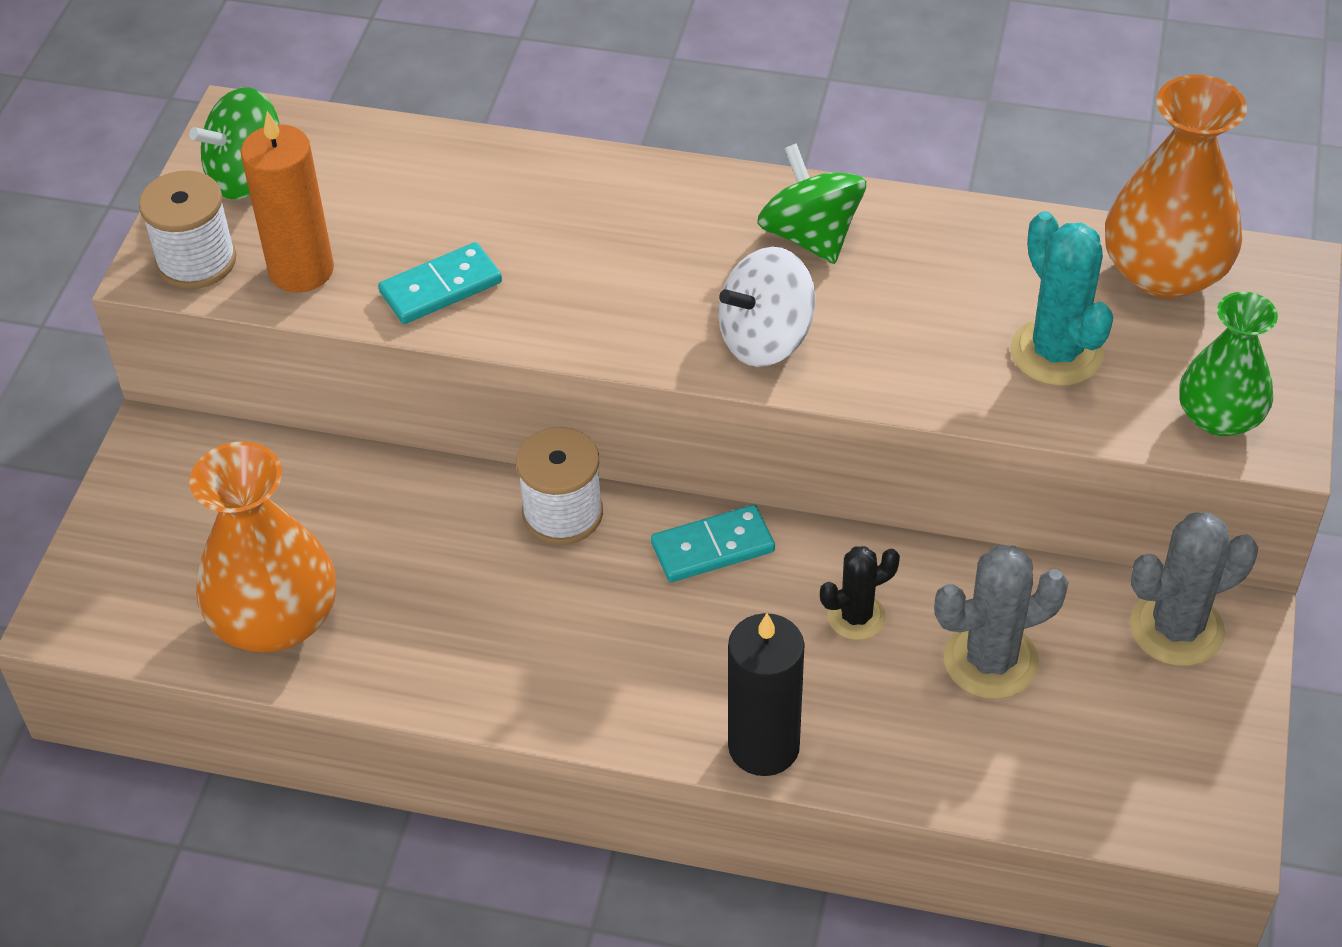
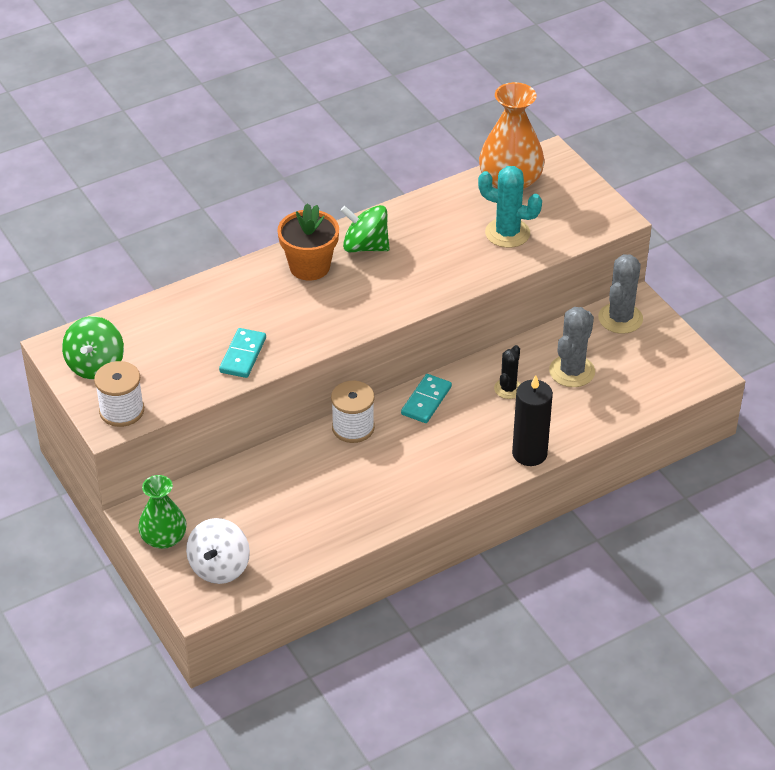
camera: 45 degrees left, 5 degrees down
orange vase [190,441,336,653] -> none
orange candle [241,111,334,292] -> none
white spinning top [718,247,815,367] -> white spinning top moved to [186,518,250,584]
green vase [1179,291,1278,436] -> green vase moved to [138,475,187,549]
none -> orange flower pot [277,203,339,281]

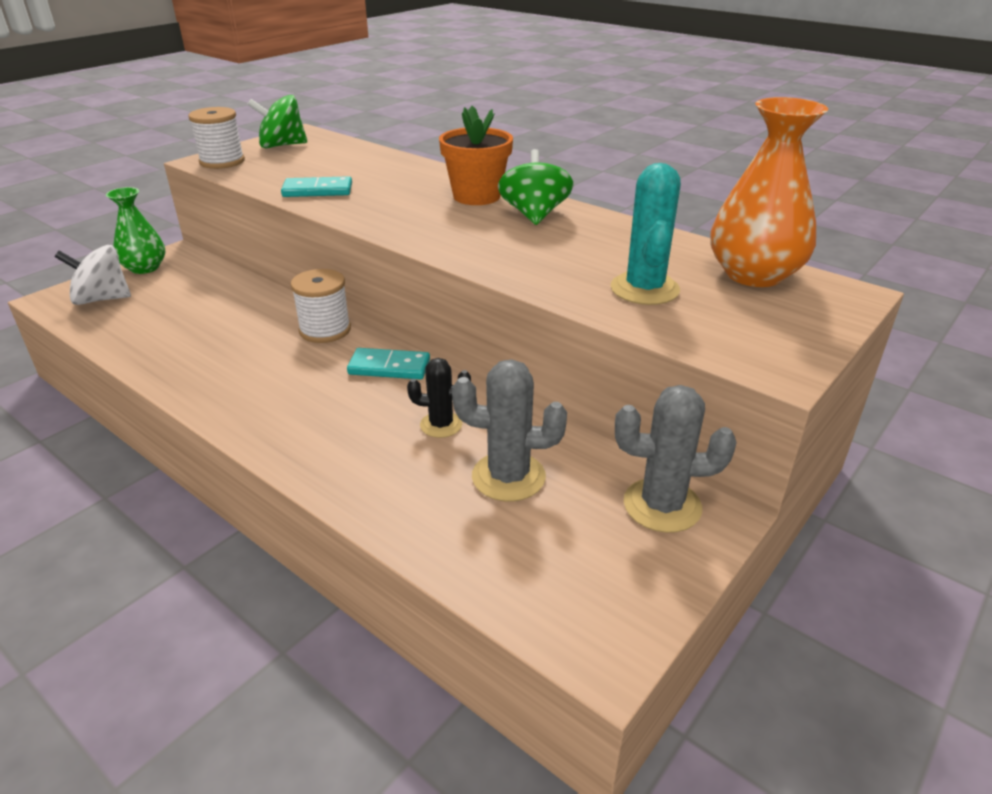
camera: 70 degrees right, 10 degrees down
black candle [512,375,553,466] -> none

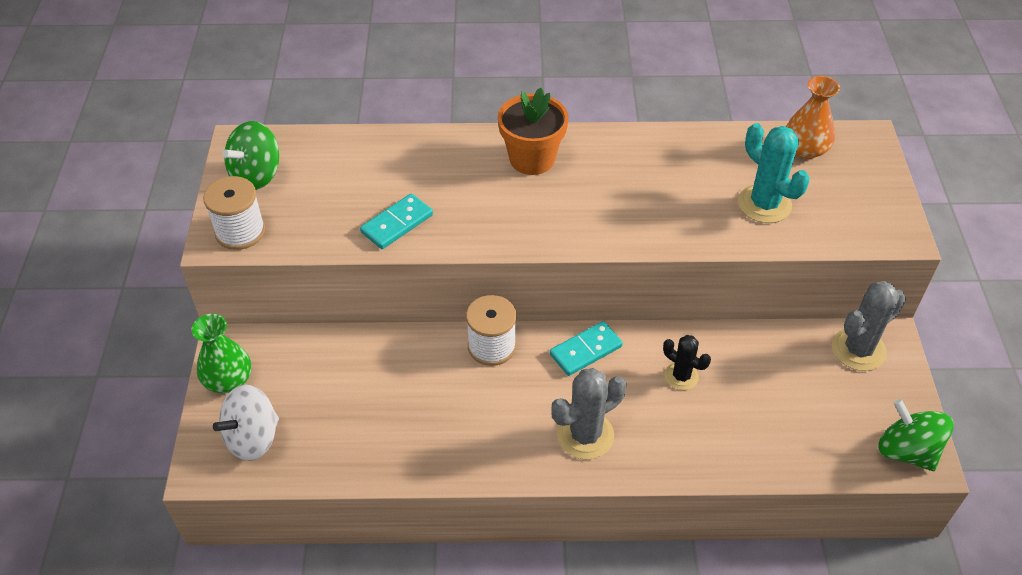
camera: 40 degrees left, 15 degrees up
black cactus [407,358,471,438] -> black cactus turned 75 degrees clockwise [663,335,711,390]
grey cactus [452,359,567,501] -> grey cactus moved to [551,368,626,460]
green spinning top [498,149,573,225] -> green spinning top moved to [878,399,954,471]
orange vase [710,97,828,287] -> orange vase [786,76,840,159], size x0.65

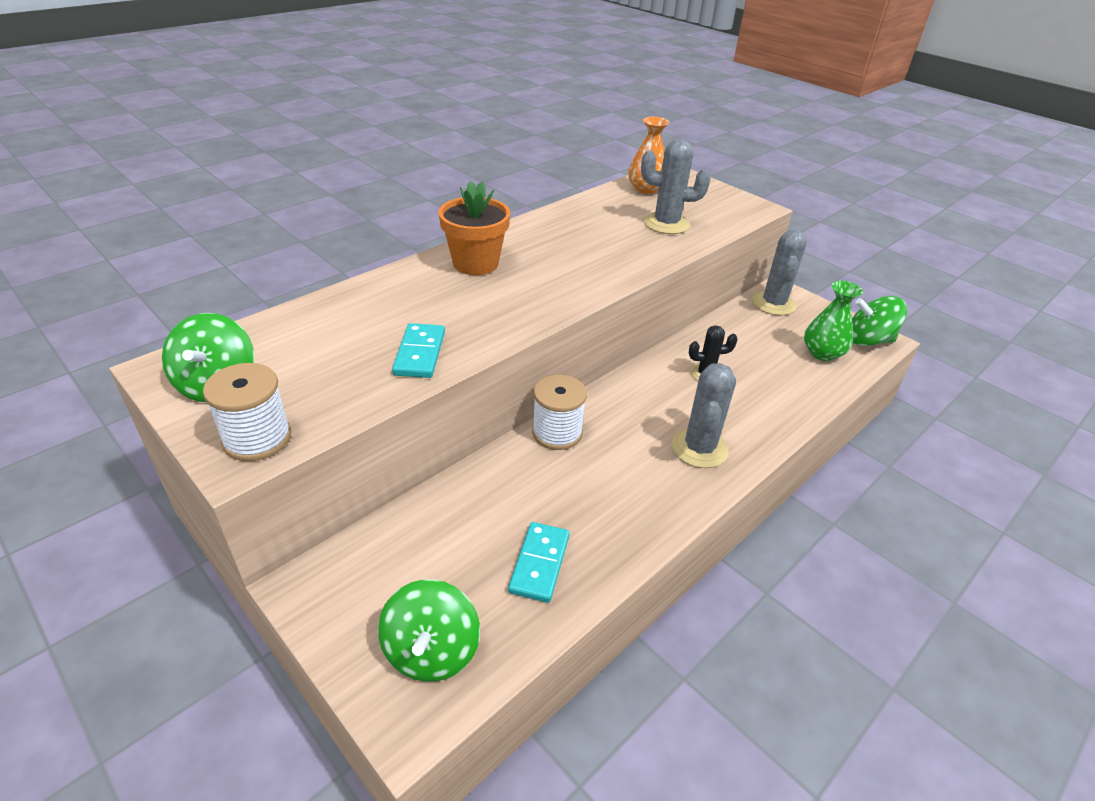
camera: 45 degrees left, 10 degrees down
green vase [191,314,251,393] -> green vase moved to [804,281,863,361]
white spinning top [213,384,279,461] -> green spinning top [378,579,480,682]
turquoise domino [550,321,623,376] -> turquoise domino moved to [508,522,570,603]
turquoise cactus [738,123,810,223] -> grey cactus [641,139,711,234]

